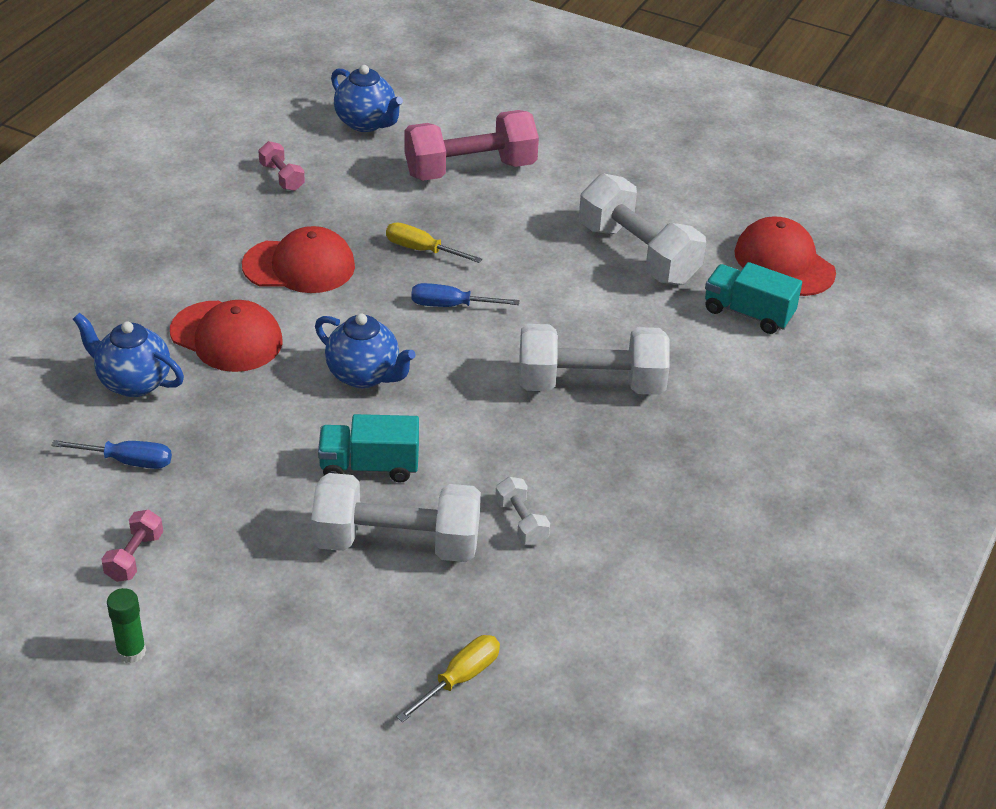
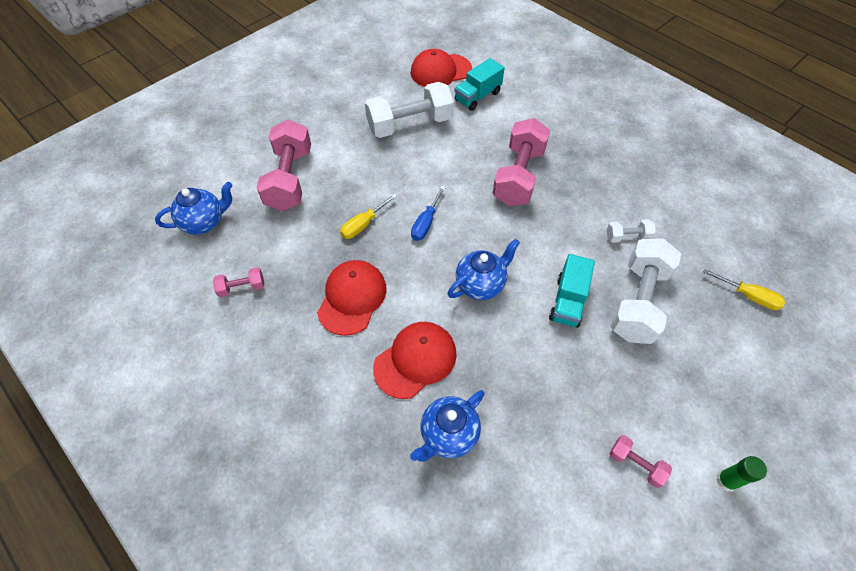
camera: 70 degrees left, 15 degrees up
blue screwdriver [51,440,172,469] -> none
yellow screwdriver [397,635,500,722] -> yellow screwdriver turned 150 degrees clockwise [703,269,786,310]
white dumbbell [519,324,670,395] -> pink dumbbell [492,118,550,206]

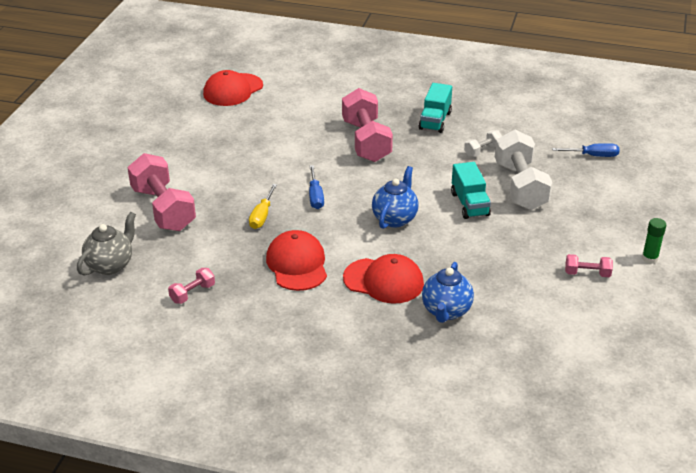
camera: 30 degrees left, 20 degrees down
blue teapot [155,182,233,234] -> grey teapot [77,212,136,276]
white dumbbell [365,82,454,138] -> none
red cap [373,322,457,399] -> red cap turned 90 degrees clockwise [343,254,424,304]
turquoise truck [455,58,505,111] -> turquoise truck moved to [419,83,452,133]
yellow screwdriver [703,269,786,310] -> blue screwdriver [552,143,620,157]

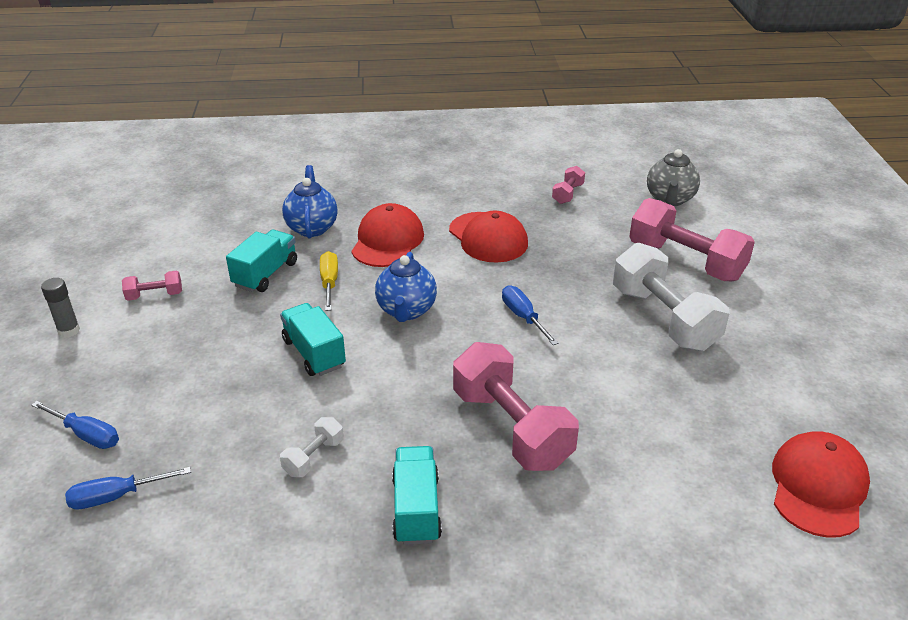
camera: 160 degrees right, 0 degrees up
yellow screwdriver [249,184,277,229] -> yellow screwdriver moved to [320,251,338,311]
red cap [343,254,424,304] -> red cap turned 105 degrees clockwise [351,203,424,267]
white dumbbell [495,130,553,210] -> white dumbbell moved to [613,243,729,351]
green glue stick [642,218,666,264] -> grey glue stick [41,278,80,338]
none -> blue screwdriver [31,401,119,449]
none -> turquoise truck [226,230,297,292]

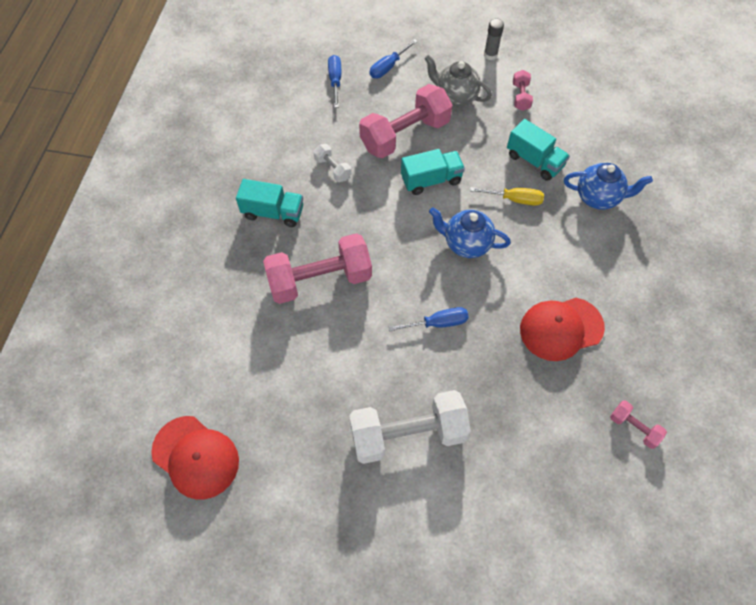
camera: 105 degrees right, 25 degrees up
red cap [351,203,424,267] -> none
pink dumbbell [629,198,755,281] -> pink dumbbell moved to [359,84,453,158]
grey teapot [647,149,700,206] -> grey teapot moved to [424,55,492,107]

